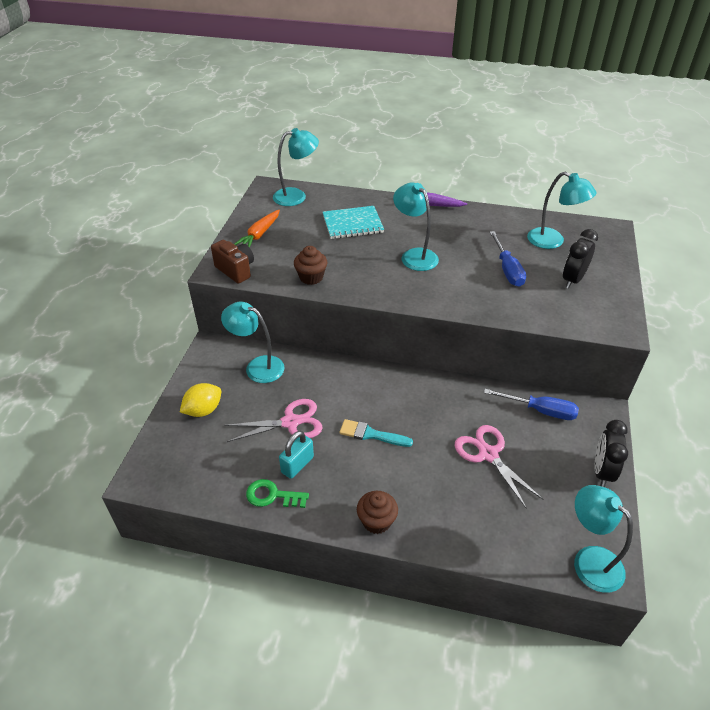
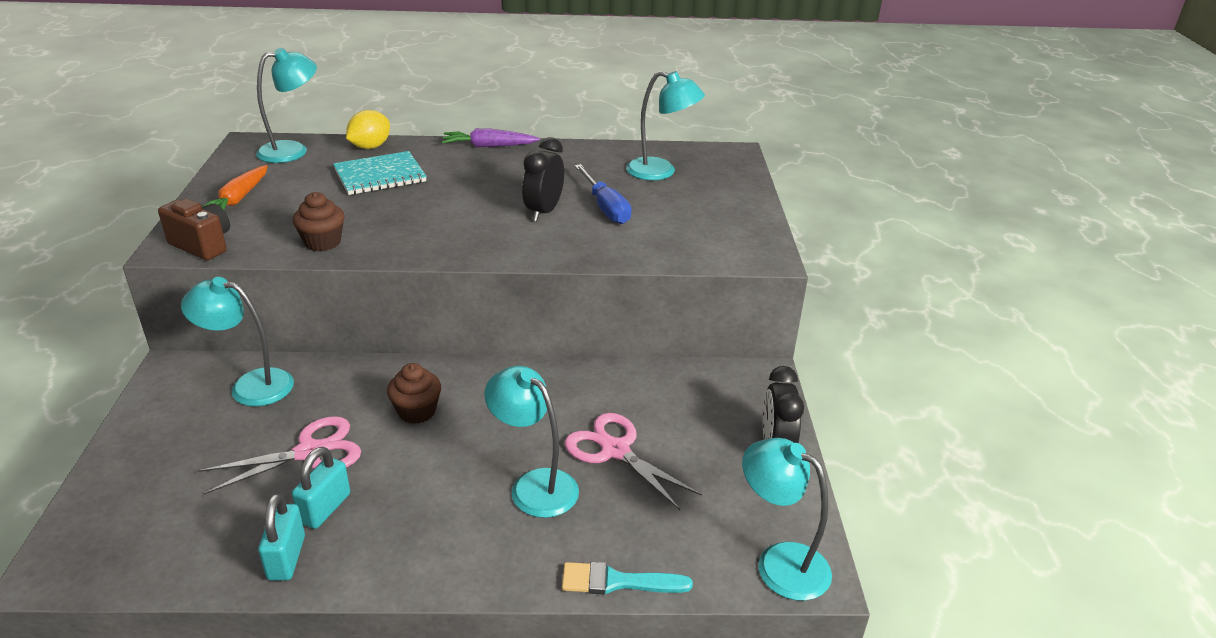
camera: 15 degrees left, 10 degrees down
yellow lemon [180,383,221,417] -> yellow lemon moved to [346,110,390,149]
green key [246,479,309,508] -> turquoise padlock [258,493,305,581]
turquoise brush [339,419,413,447] -> turquoise brush moved to [562,562,693,594]
brown cupcake [357,491,398,534] -> brown cupcake moved to [387,363,441,424]
turquoise lamp [393,183,439,271] -> turquoise lamp moved to [484,366,579,518]
blue screwdriver [484,389,579,420] -> none
black clock [563,229,598,289] -> black clock moved to [522,137,564,221]

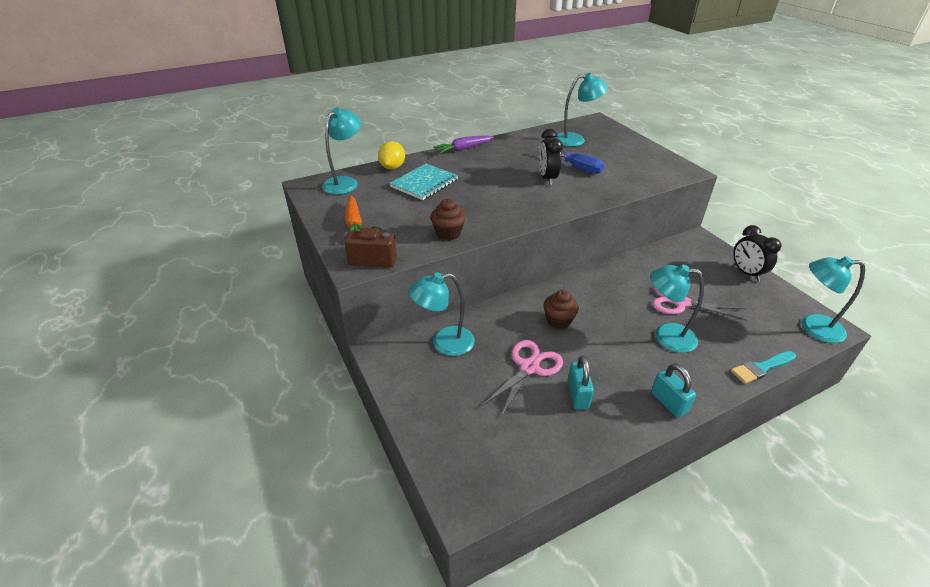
camera: 25 degrees left, 5 degrees up
turquoise padlock [258,493,305,581] -> turquoise padlock moved to [651,363,696,418]

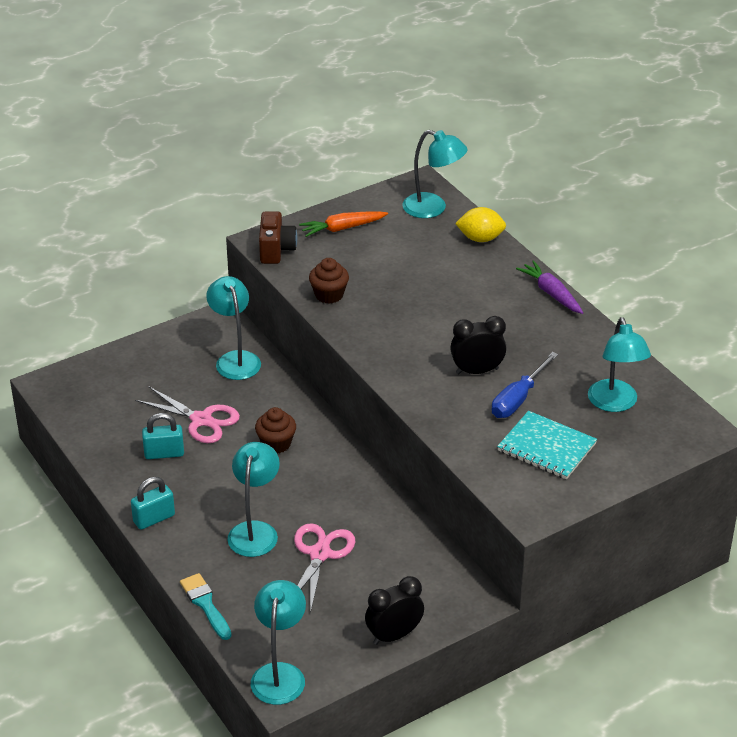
camera: 85 degrees right, 0 degrees up
turquoise notebook [389,163,458,200] -> turquoise notebook moved to [497,411,597,479]

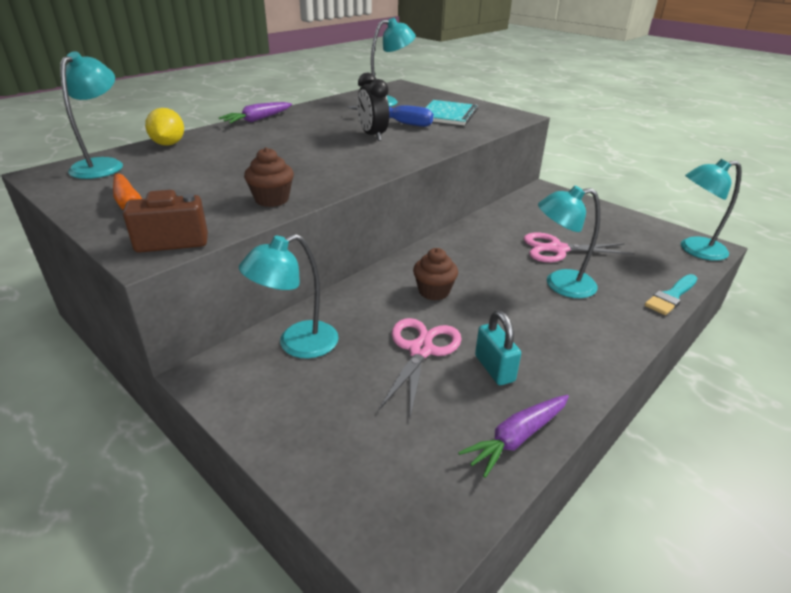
camera: 105 degrees left, 5 degrees down
turquoise padlock [131,477,175,530] -> none
black clock [365,576,424,645] -> none
none -> purple carrot [458,395,569,478]

